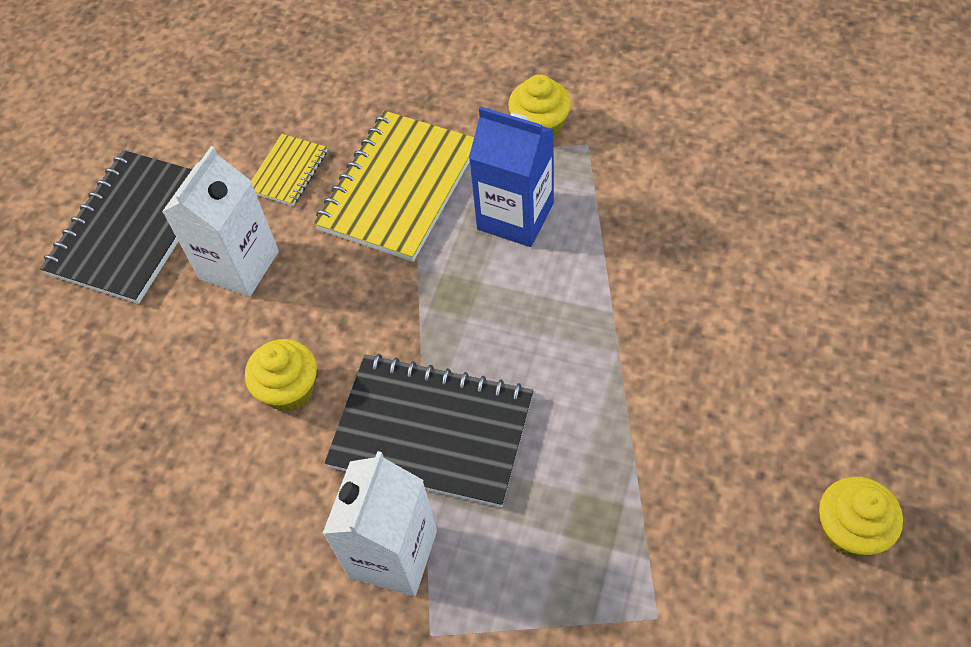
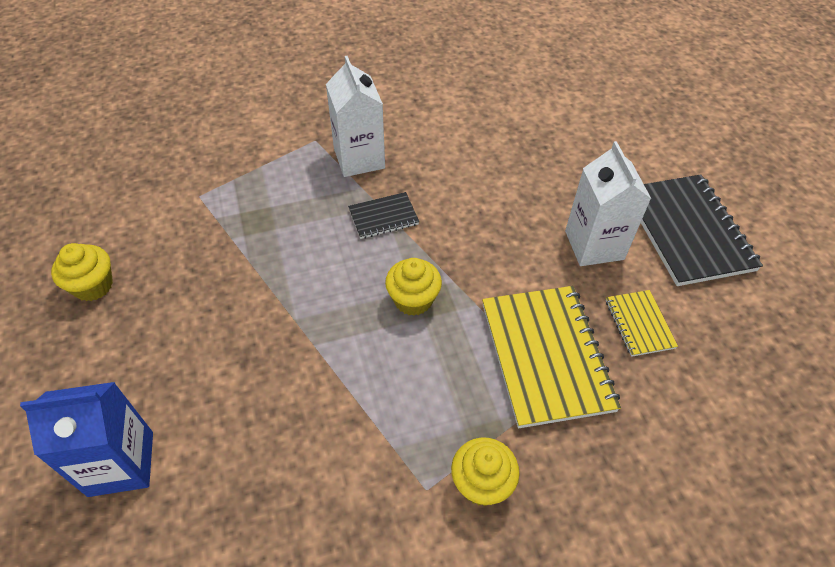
camera: 140 degrees right, 5 degrees down
yellow cupcake [245,339,317,412] -> yellow cupcake moved to [385,258,442,316]
black notebook [325,354,533,507] -> black notebook [348,192,419,239], size x0.50
blue carton [469,106,554,247] -> blue carton moved to [20,382,153,497]

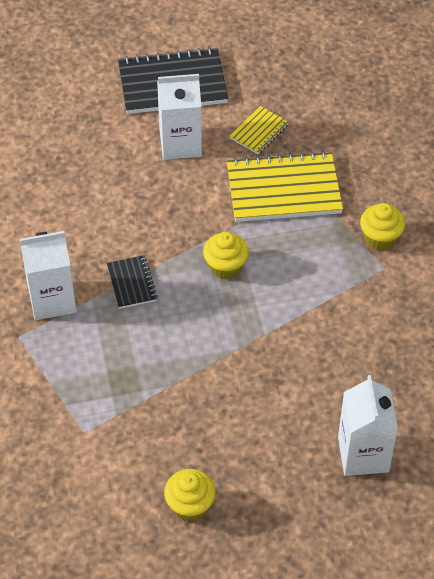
camera: 85 degrees left, 0 degrees up
blue carton [20,382,153,497] -> white carton [338,375,398,476]
yellow notebook [606,290,678,357] -> yellow notebook turned 45 degrees counterclockwise [230,106,289,154]

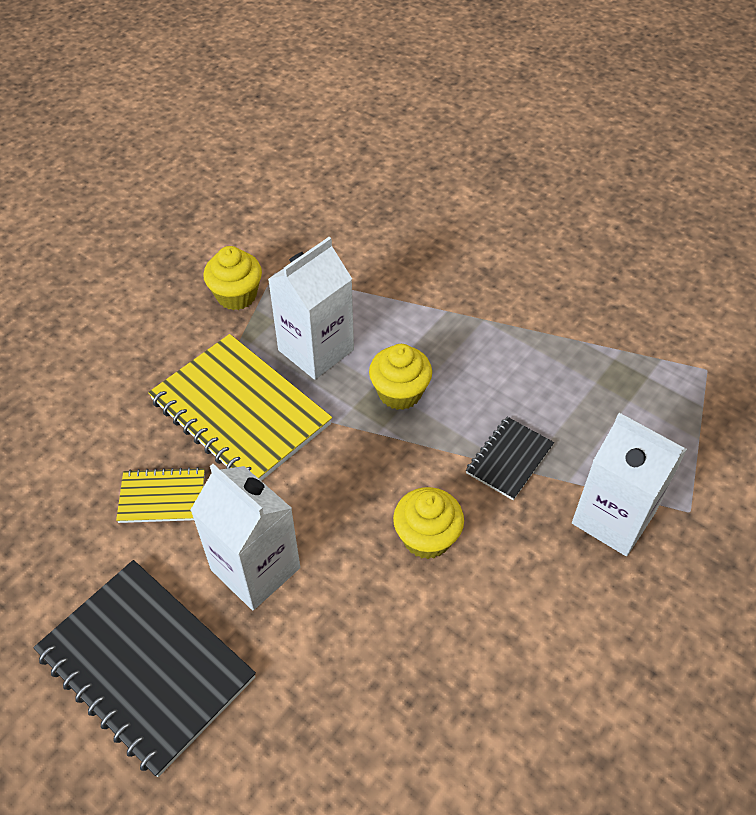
camera: 130 degrees left, 0 degrees up
yellow cupcake [164,469,215,521] -> yellow cupcake moved to [393,487,464,559]
white carton [338,375,398,476] -> white carton moved to [268,237,354,380]

